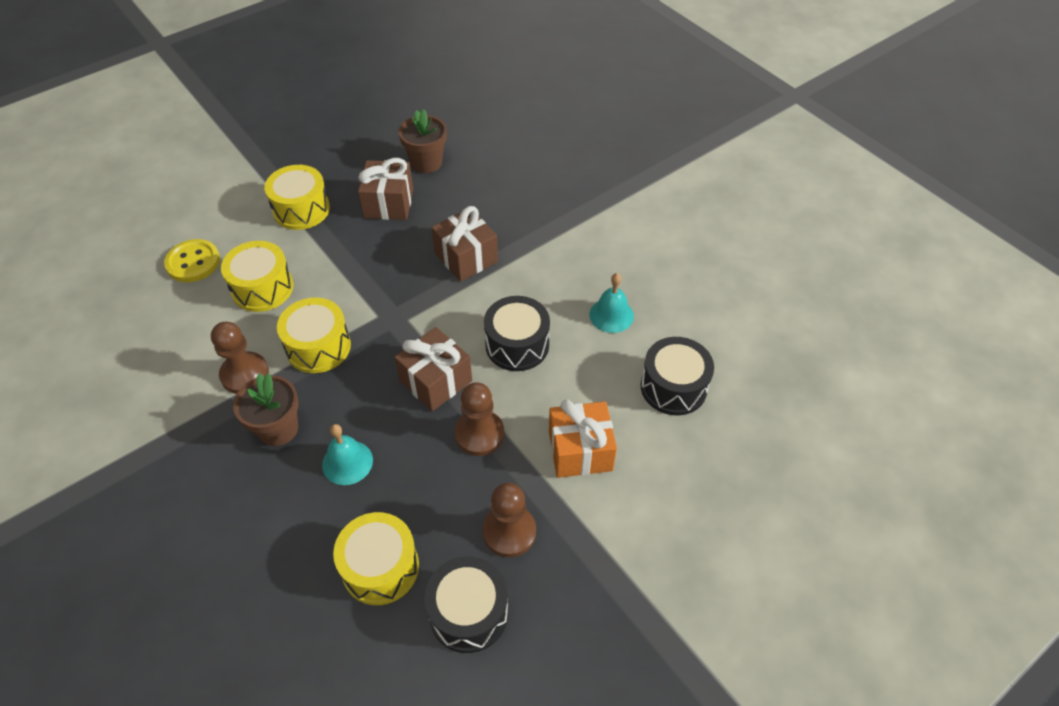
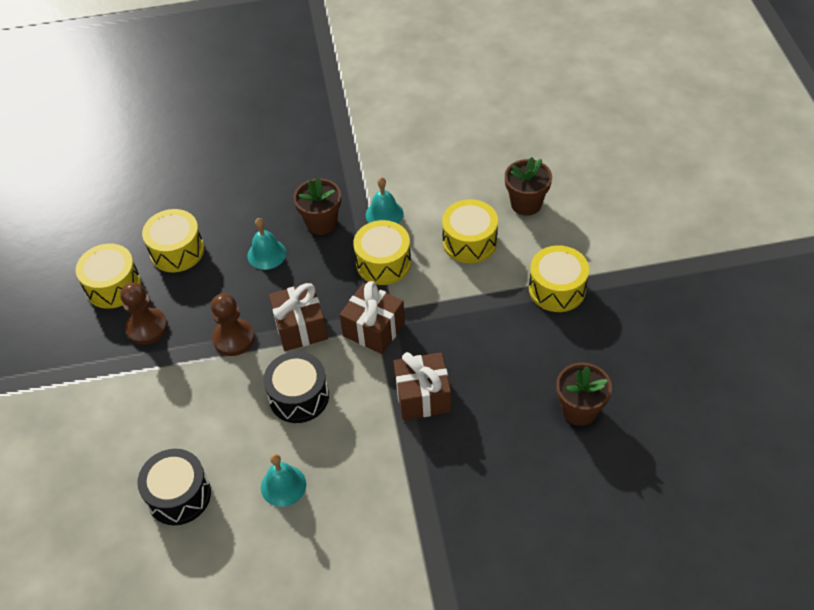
camera: 120 degrees right, 0 degrees up
yellow button [164,239,220,282] -> brown flower pot [505,157,552,216]
brown pawn [211,322,269,394] -> turquoise bell [366,177,404,224]
brown gift [358,158,413,220] -> brown gift moved to [340,281,405,354]
black drum [424,556,508,653] -> yellow drum [76,244,141,309]
orange gift [549,399,617,478] -> none

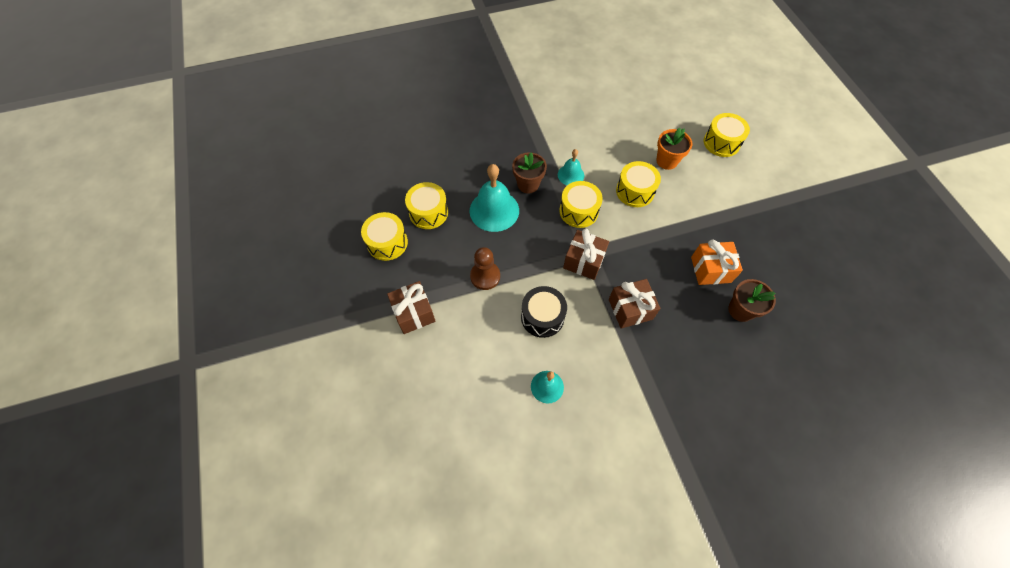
camera: 10 degrees left, 10 degrees up
brown pawn [120,282,168,345] -> none
black drum [137,449,211,525] -> none
turquoise bell [247,218,286,270] -> turquoise bell [470,164,519,232], size x1.79
brown gift [269,283,328,351] -> brown gift moved to [387,281,435,334]
brown flower pot [505,157,552,216] -> orange flower pot [656,128,692,170]
yellow drum [529,245,589,312] -> yellow drum moved to [704,113,750,157]
none -> orange gift [691,239,743,285]

